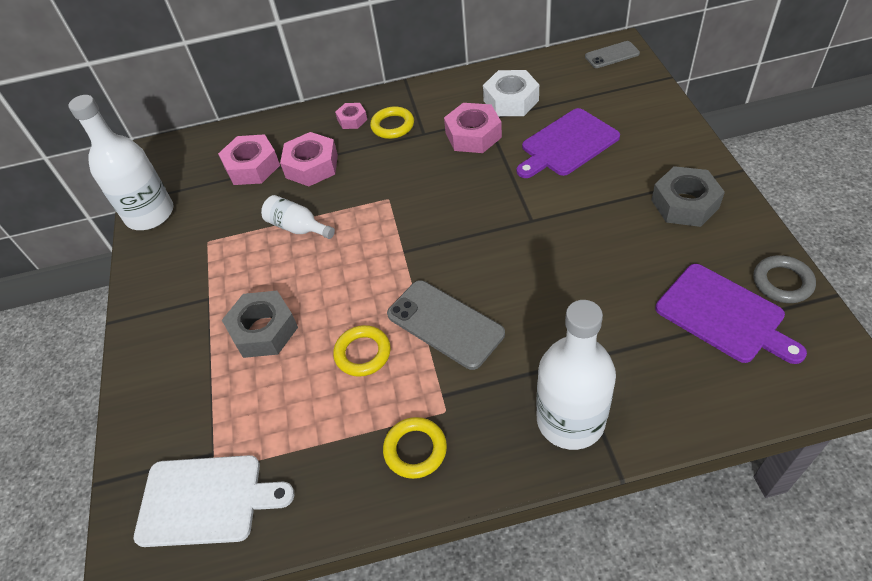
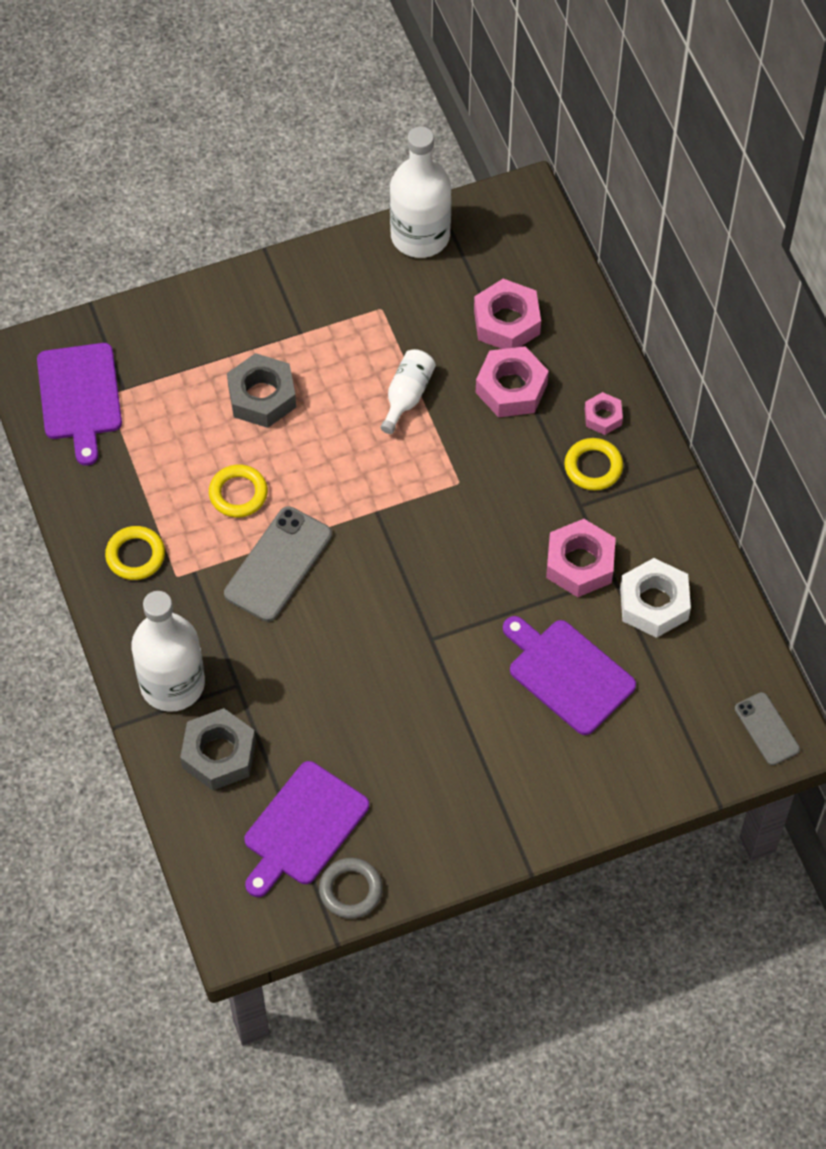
camera: 75 degrees right, 10 degrees up
white cutting board [134,455,295,547] -> purple cutting board [37,343,122,466]
grey nut [651,166,725,227] -> grey nut moved to [180,708,256,790]

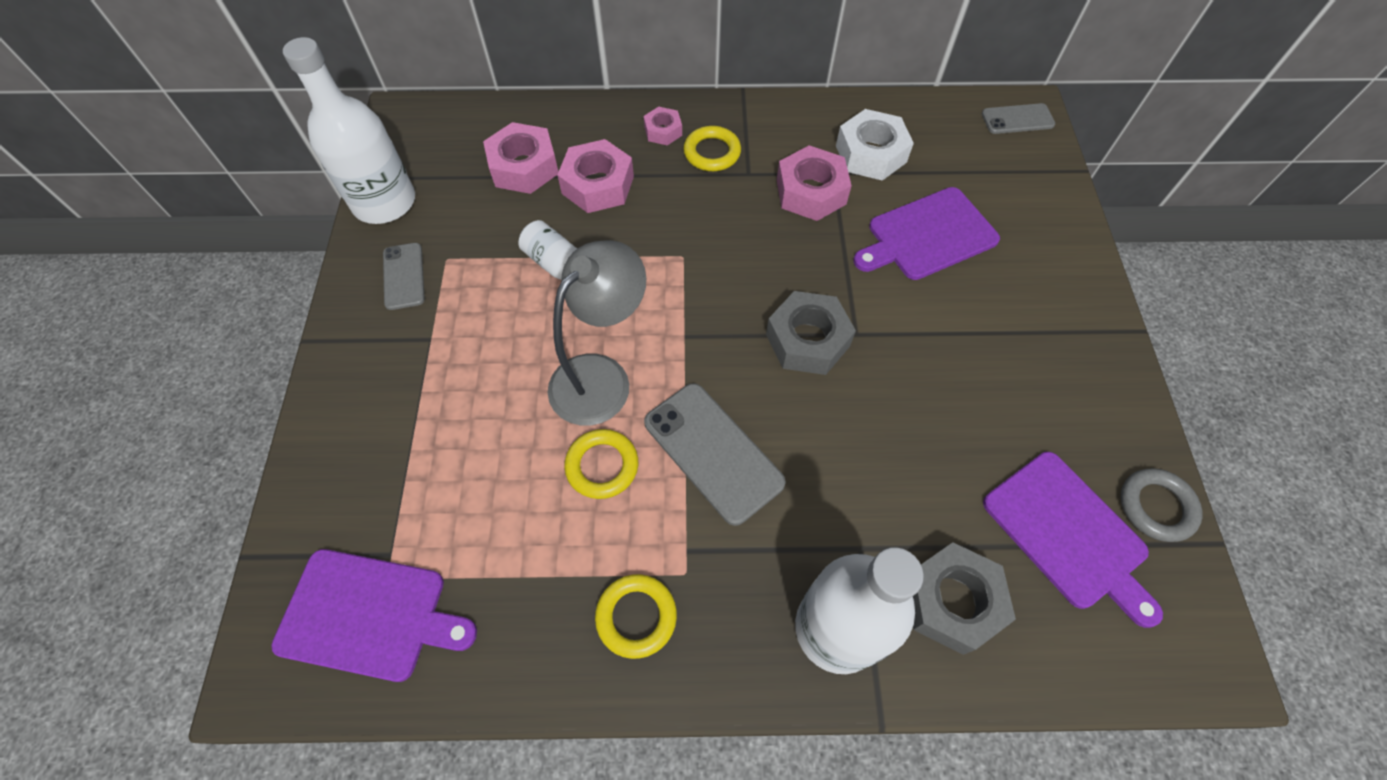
camera: 70 degrees left, 0 degrees up
grey nut [227,353,296,428] -> grey nut moved to [766,291,856,375]
none -> grey phone [383,243,425,310]
none -> grey lamp [548,240,646,426]

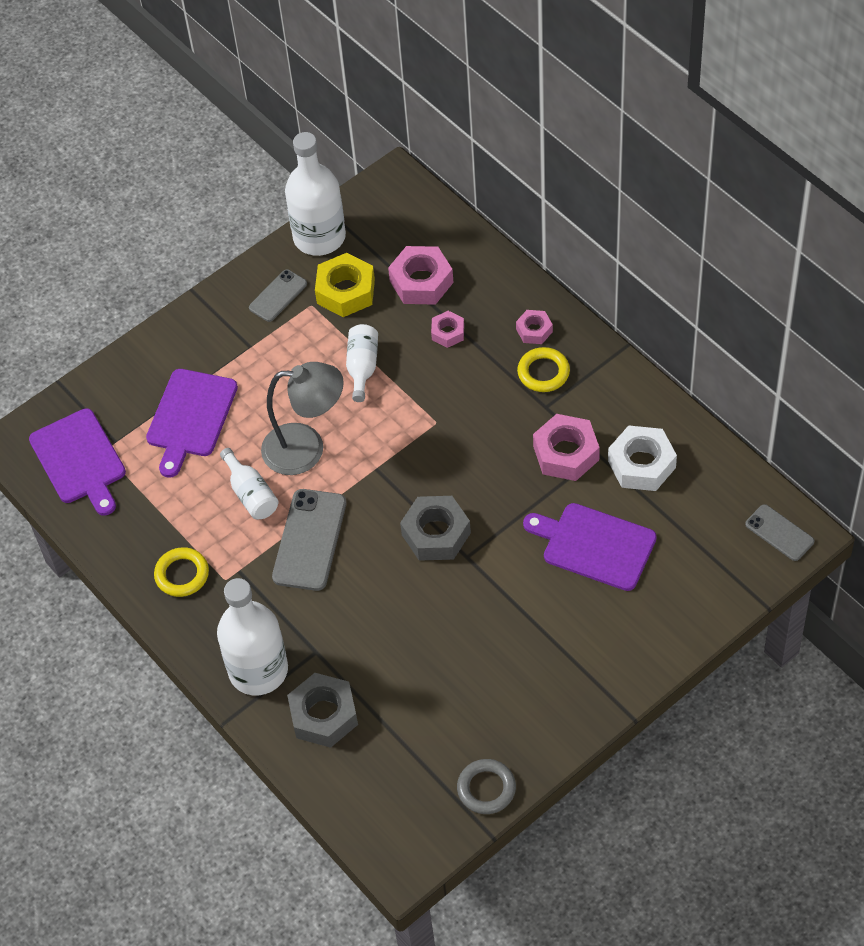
camera: 55 degrees right, 5 degrees down
pink nut [557,139,634,213] -> pink nut [431,311,464,348], size x0.56
yellow ring [564,429,638,499] -> white bottle [220,448,279,519]
purple cutting board [983,452,1163,628] -> purple cutting board moved to [146,369,238,478]
none -> yellow nut [315,253,375,317]

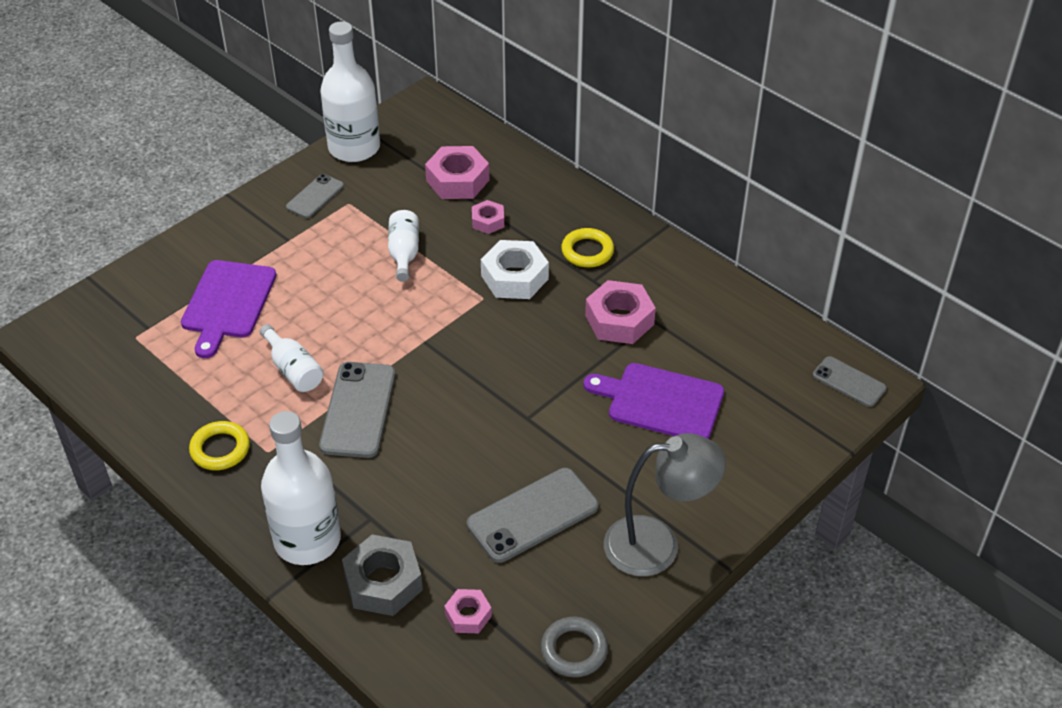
camera: 10 degrees left, 10 degrees down
purple cutting board [29,408,126,516] -> none
grey lamp [261,362,344,475] -> grey lamp moved to [604,433,726,576]
yellow nut [315,253,375,317] -> none
grey nut [400,496,471,561] -> none
pink nut [516,310,553,344] -> pink nut moved to [444,589,492,633]
white nut [608,425,677,491] -> white nut moved to [481,240,549,299]
none -> grey phone [467,468,599,563]

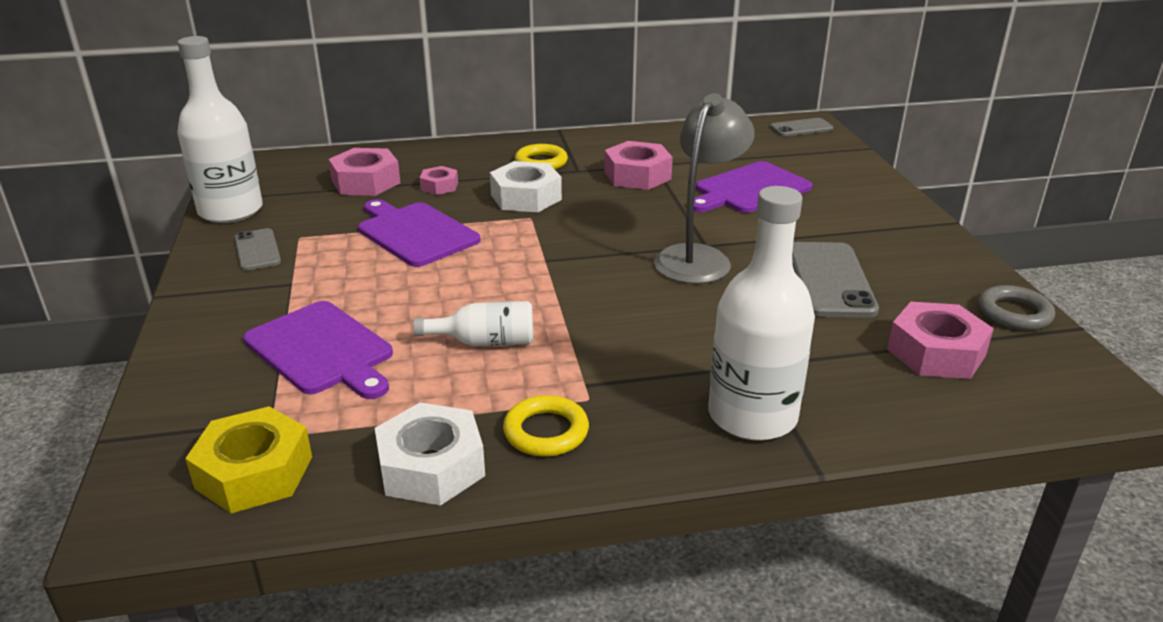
camera: 55 degrees left, 15 degrees down
grey phone [319,362,395,458] -> none
grey nut [342,535,423,616] -> none
white bottle [388,210,419,282] -> purple cutting board [358,199,480,267]
pink nut [444,589,492,633] -> pink nut [887,302,994,379], size x1.77
grey lamp [604,433,726,576] -> grey lamp moved to [654,93,755,284]
none -> yellow nut [185,406,312,513]
none -> white nut [375,402,485,506]

